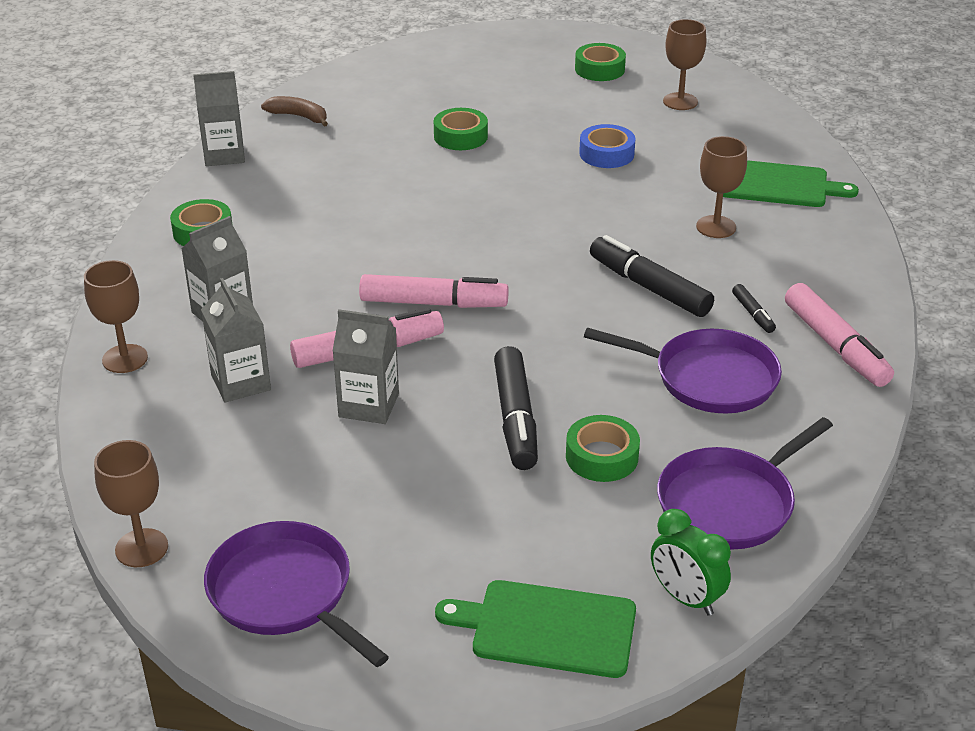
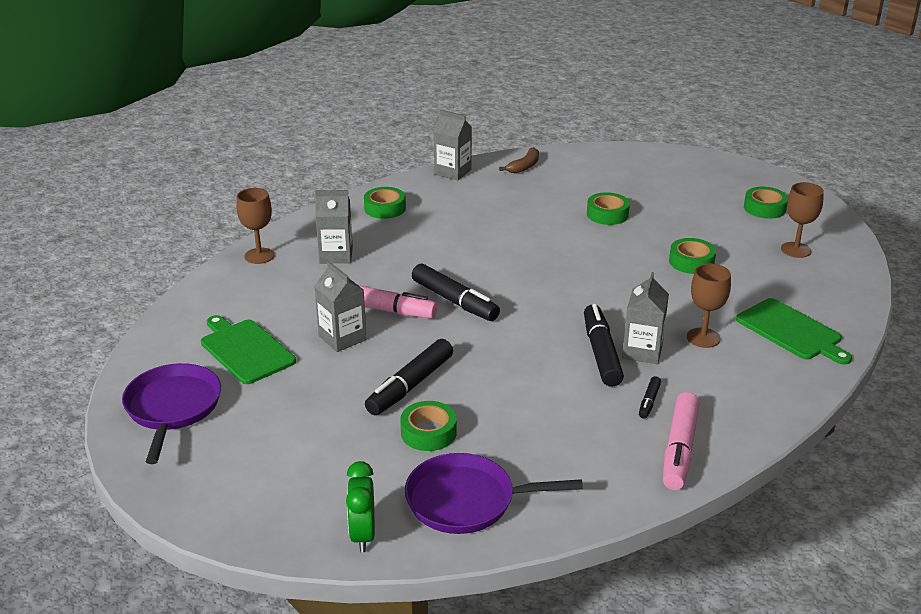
camera: 40 degrees right, 5 degrees down
brown goblet [94,440,168,567] -> none
grey carton [201,278,271,402] -> grey carton moved to [622,272,669,364]
brown banana [261,96,328,127] -> brown banana turned 60 degrees clockwise [499,147,539,173]
pink marker [359,274,509,308] -> black marker [412,264,500,321]
green cutting board [435,580,636,678] -> green cutting board moved to [201,315,296,384]
blue tape [579,124,636,168] -> green tape [669,238,716,274]
purple pan [584,328,782,413] -> none

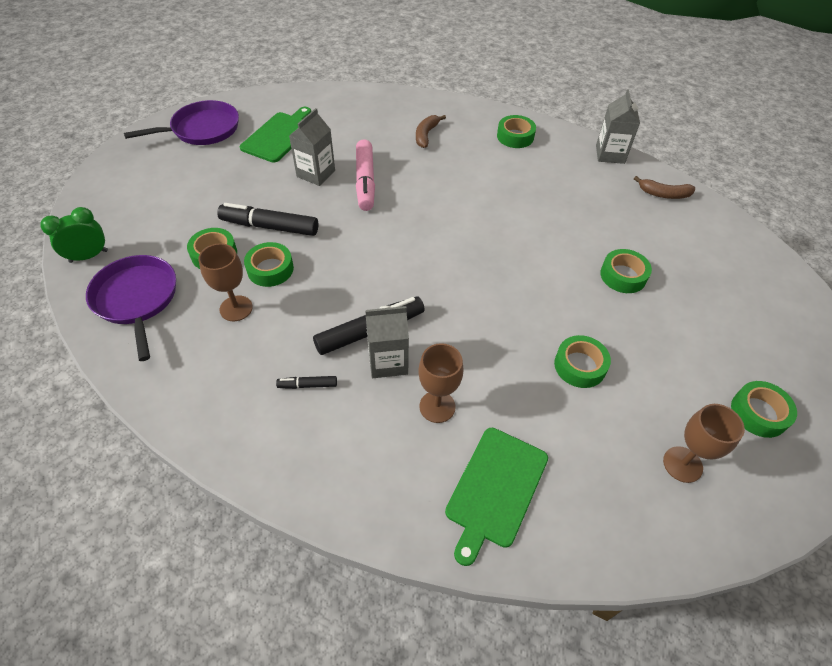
camera: 65 degrees right, 20 degrees up
brown goblet [236,188,275,264] -> brown goblet moved to [198,243,253,321]
grey carton [315,190,353,263] -> brown banana [416,115,446,148]
black marker [412,264,500,321] -> none
pink marker [663,392,700,490] -> none
none -> green tape [244,242,294,287]

